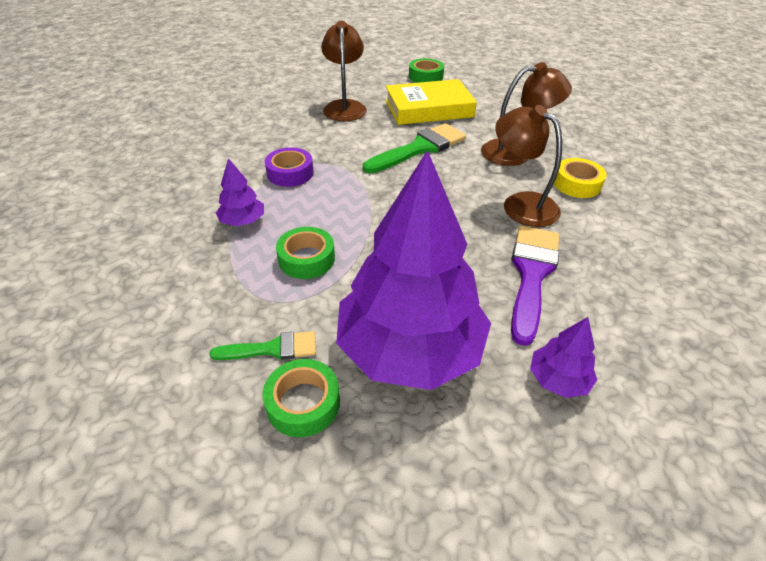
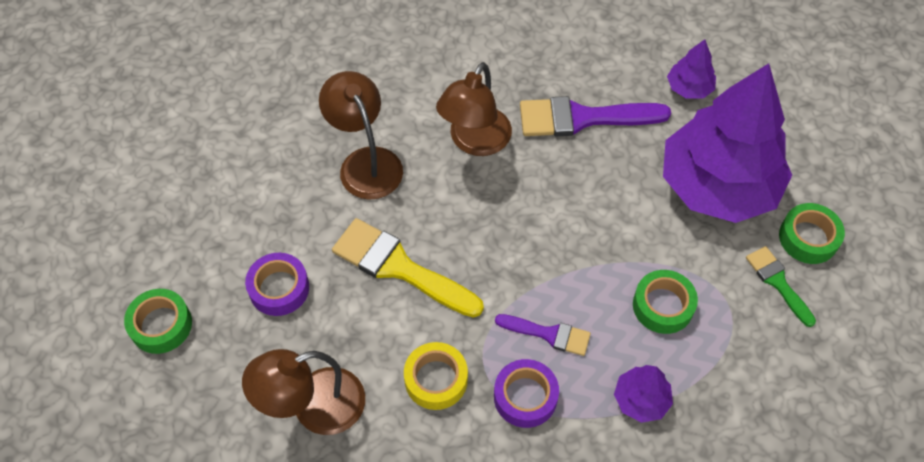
camera: 110 degrees left, 15 degrees up
green brush [363,123,466,173] -> yellow brush [332,218,484,318]
yellow book [385,79,477,125] -> purple tape [245,253,309,316]
yellow tape [554,158,607,198] -> yellow tape moved to [404,342,468,410]
none -> purple brush [495,314,591,356]

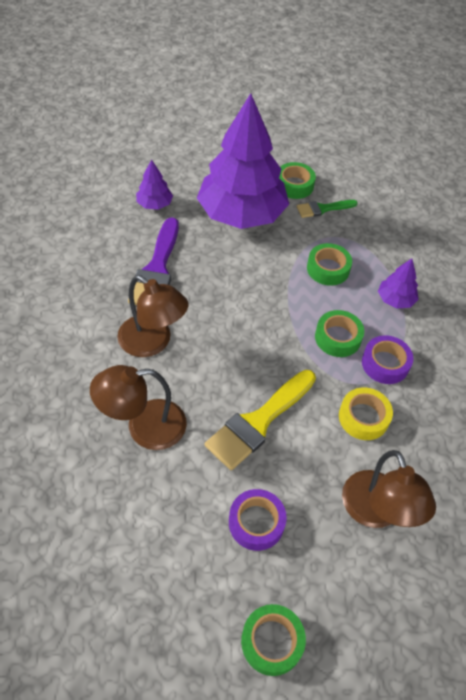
camera: 80 degrees left, 5 degrees down
purple brush [495,314,591,356] -> green tape [315,310,364,357]

